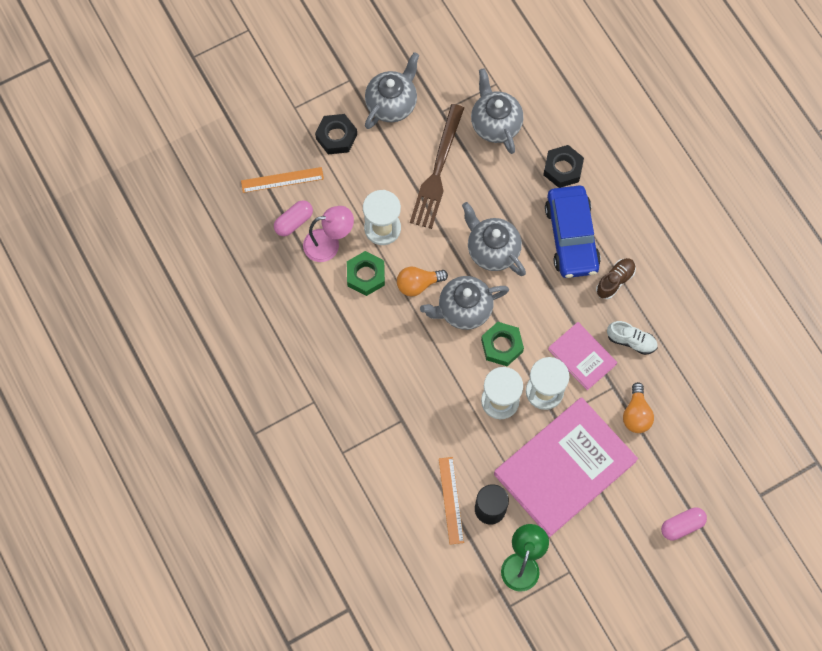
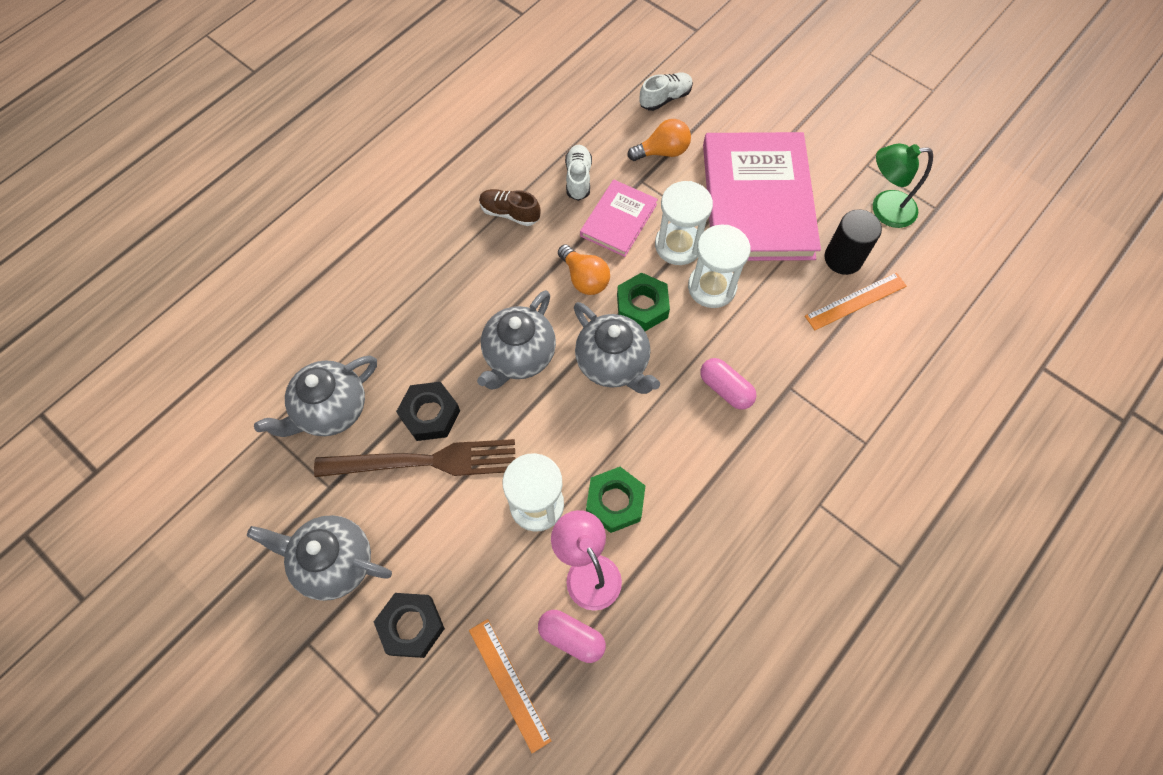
camera: 110 degrees left, 5 degrees down
orange light bulb [397,267,448,297] -> orange light bulb moved to [558,245,610,295]
pink book [494,397,638,537] -> pink book turned 60 degrees clockwise [703,132,821,261]
black nut [543,145,584,188] -> black nut moved to [396,382,460,441]
blue car [545,186,601,278] -> none
pink capsule [661,507,707,540] -> pink capsule moved to [700,358,756,410]
none -> white shoe [640,73,693,111]

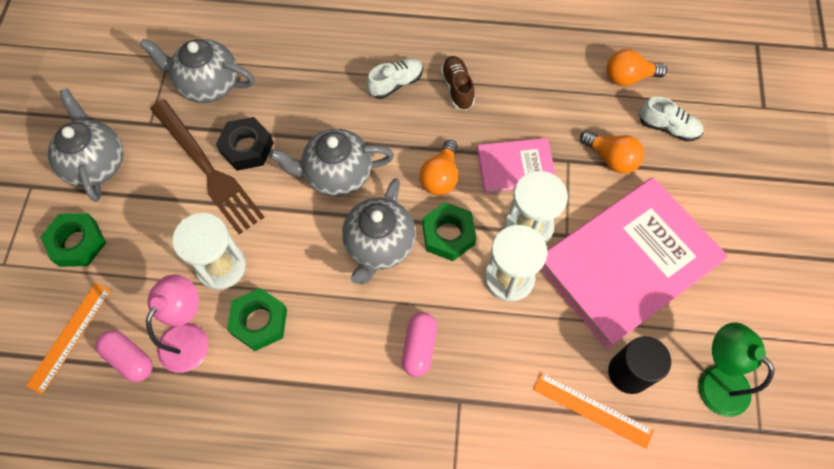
camera: 55 degrees right, 0 degrees up
black nut [374,593,445,658] -> green nut [40,213,106,267]
pink capsule [538,610,606,663] -> pink capsule turned 45 degrees counterclockwise [96,330,153,382]
white shoe [565,145,592,201] -> white shoe moved to [367,58,423,99]
none -> orange light bulb [607,49,667,86]

